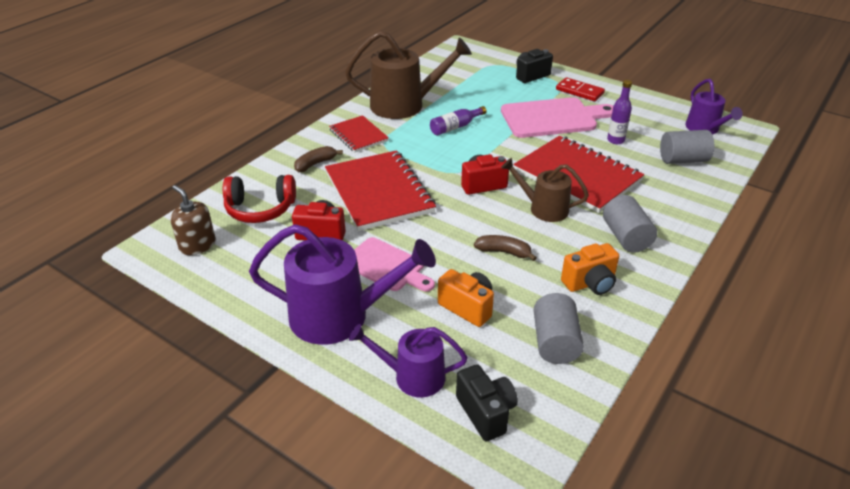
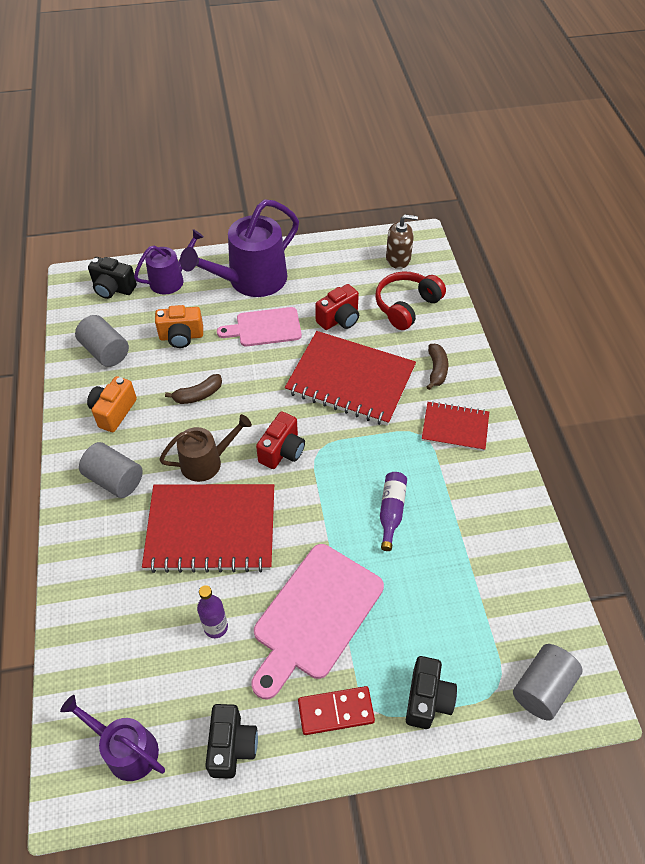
camera: 135 degrees right, 15 degrees up
brown watering can [345,31,472,119] -> none
grey cylinder [660,130,714,164] -> grey cylinder moved to [513,644,583,721]
none -> black camera [205,704,258,779]

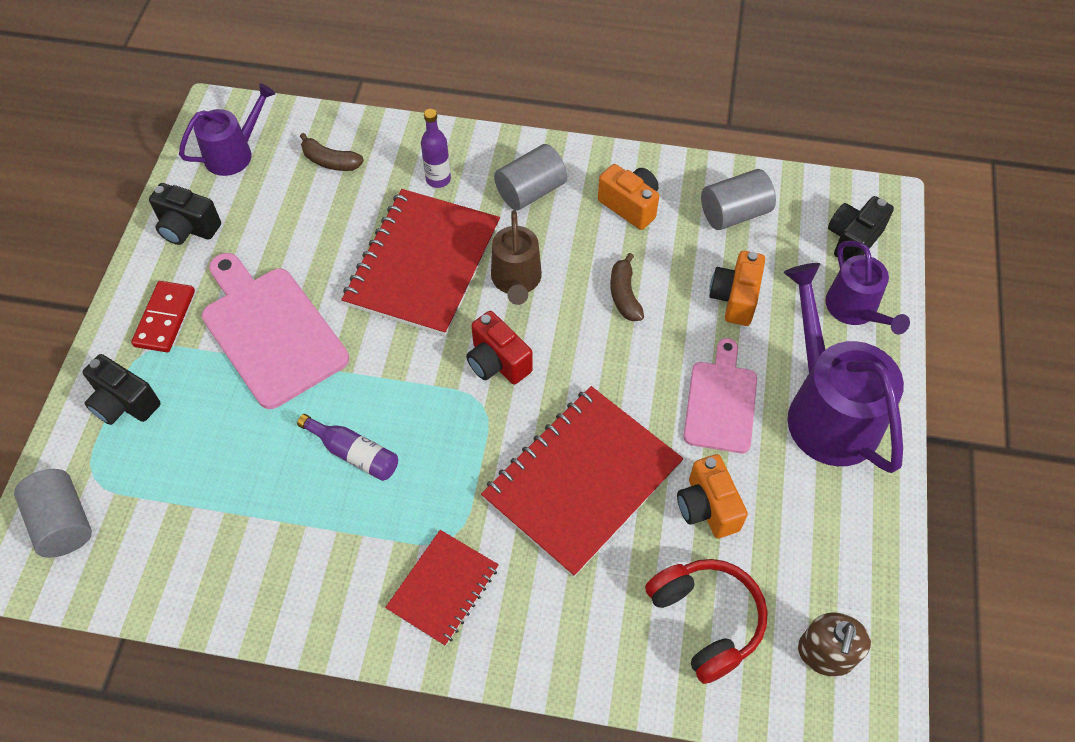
camera: 110 degrees right, 5 degrees up
purple bottle [197,585,228,638] -> purple bottle moved to [421,109,451,188]
red camera [315,284,359,330] -> orange camera [677,454,748,539]
brown banana [427,344,448,390] -> brown banana moved to [300,133,364,171]

